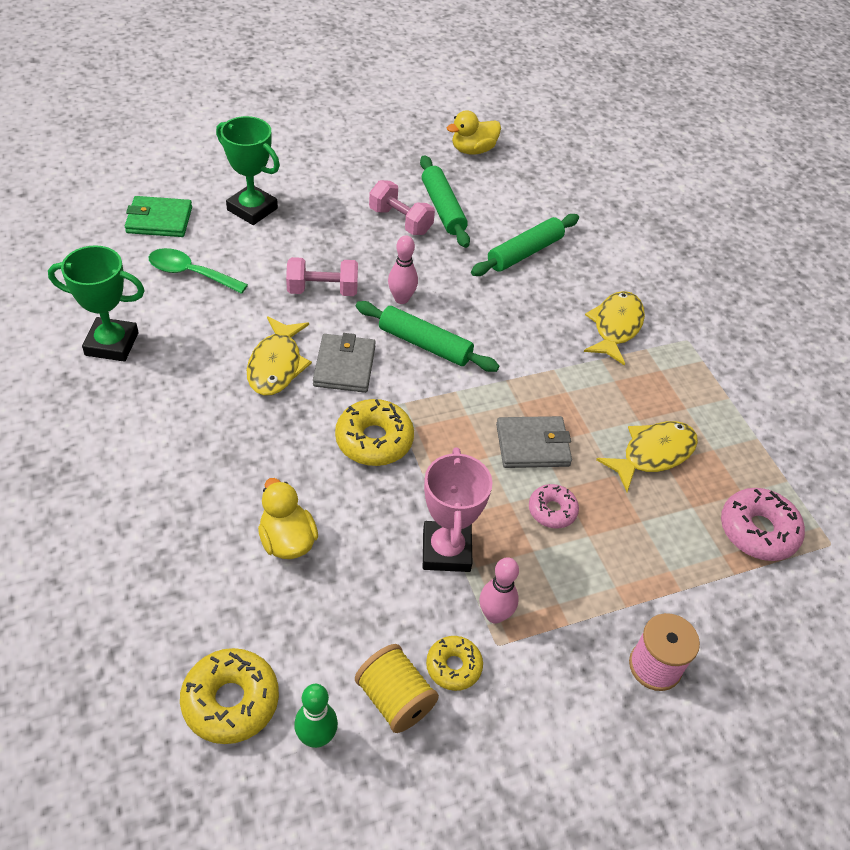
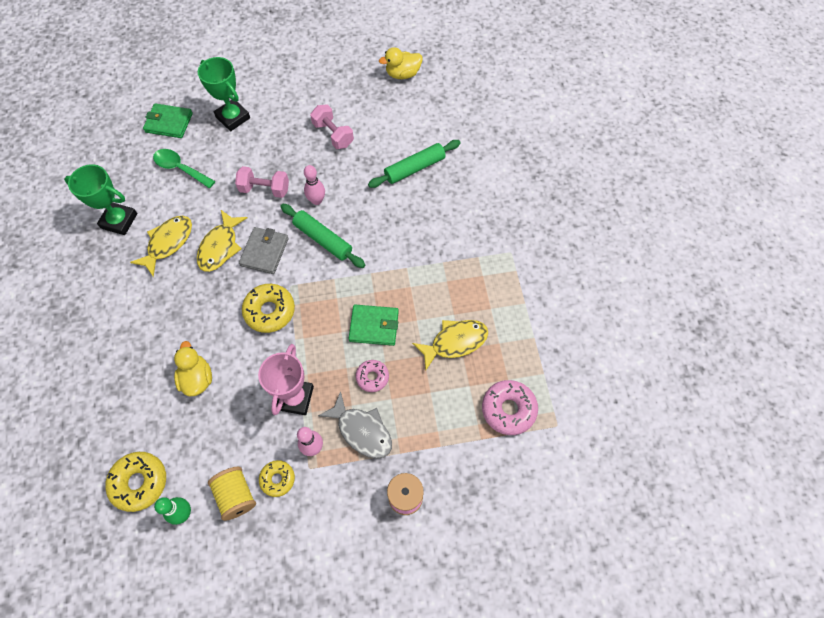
camera: 15 degrees right, 15 degrees up
green rolling pin [420,155,470,248] -> none
grey wallet [496,416,572,468] -> green wallet [349,305,399,346]
yellow fish [584,291,645,366] -> yellow fish moved to [130,216,192,277]
none -> grey fish [318,391,392,459]

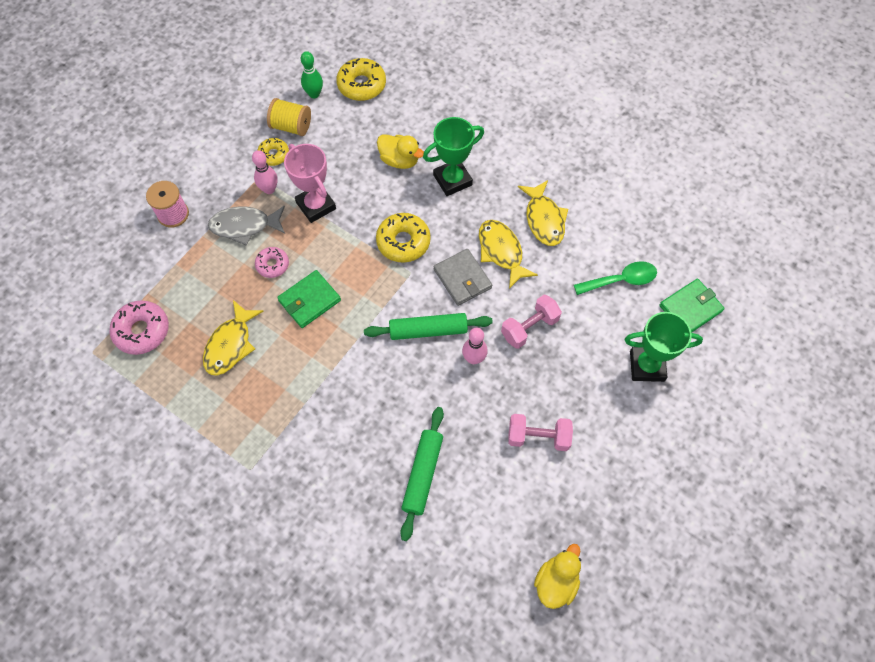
camera: 135 degrees right, 0 degrees up
green trophy [64,164,137,235] -> green trophy moved to [423,117,484,196]

